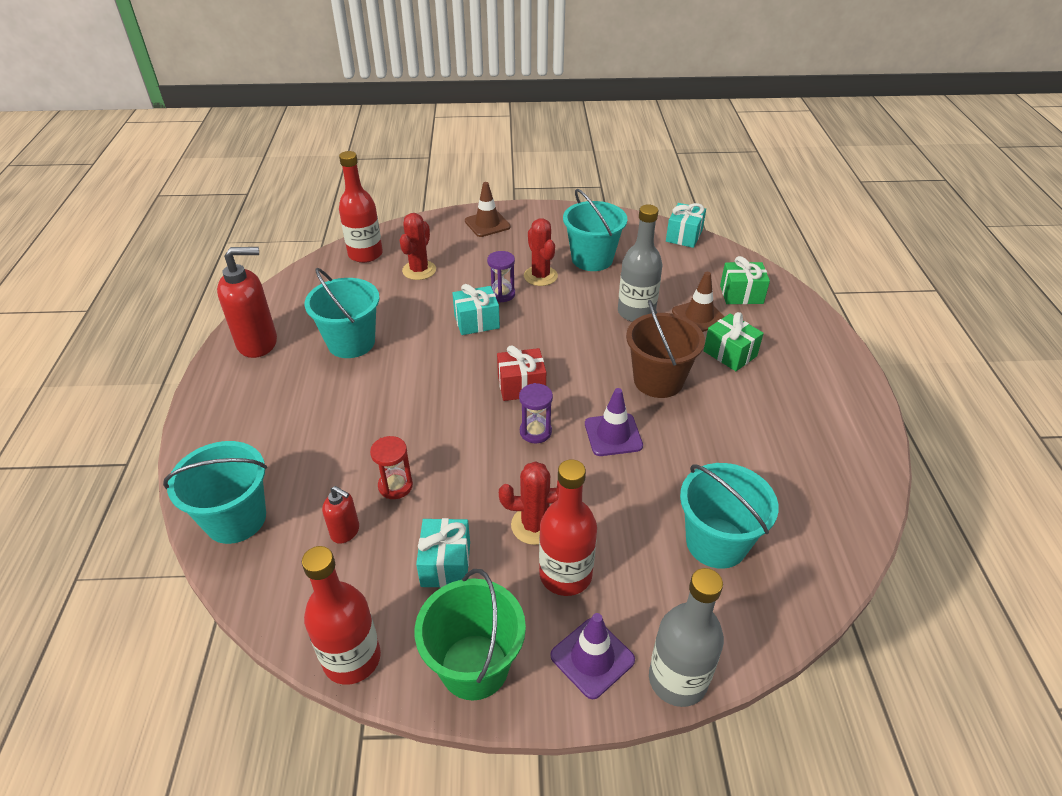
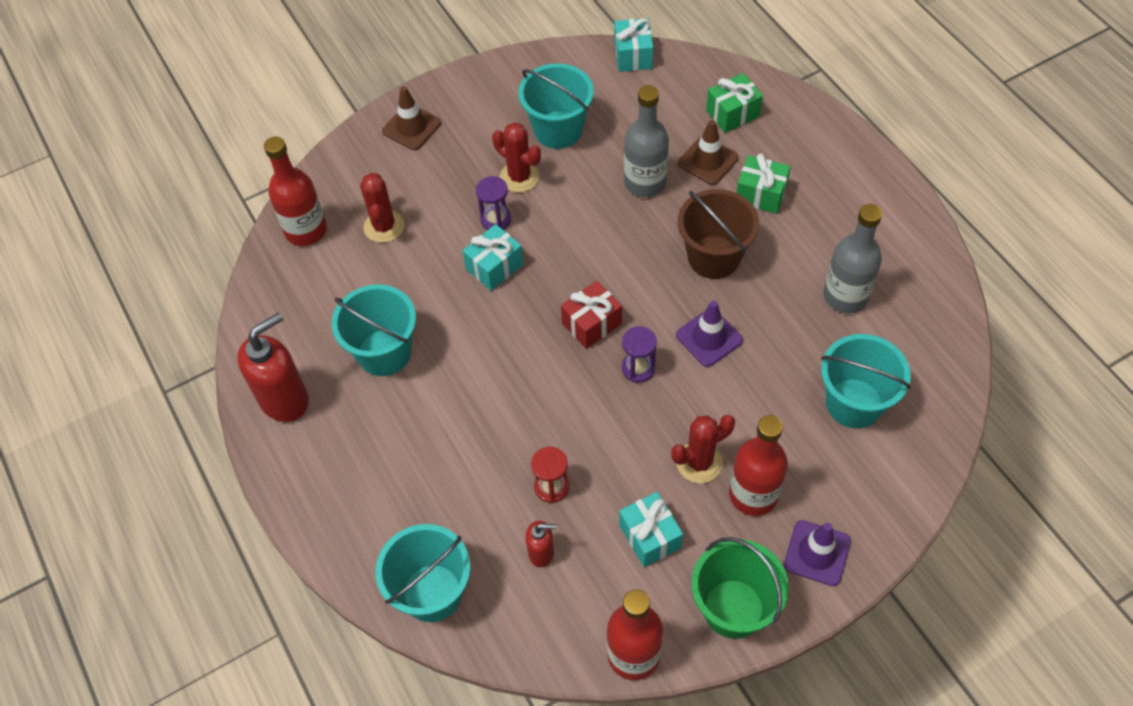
camera: 25 degrees left, 15 degrees up
grey bottle [649,568,724,707] -> grey bottle moved to [823,204,882,314]

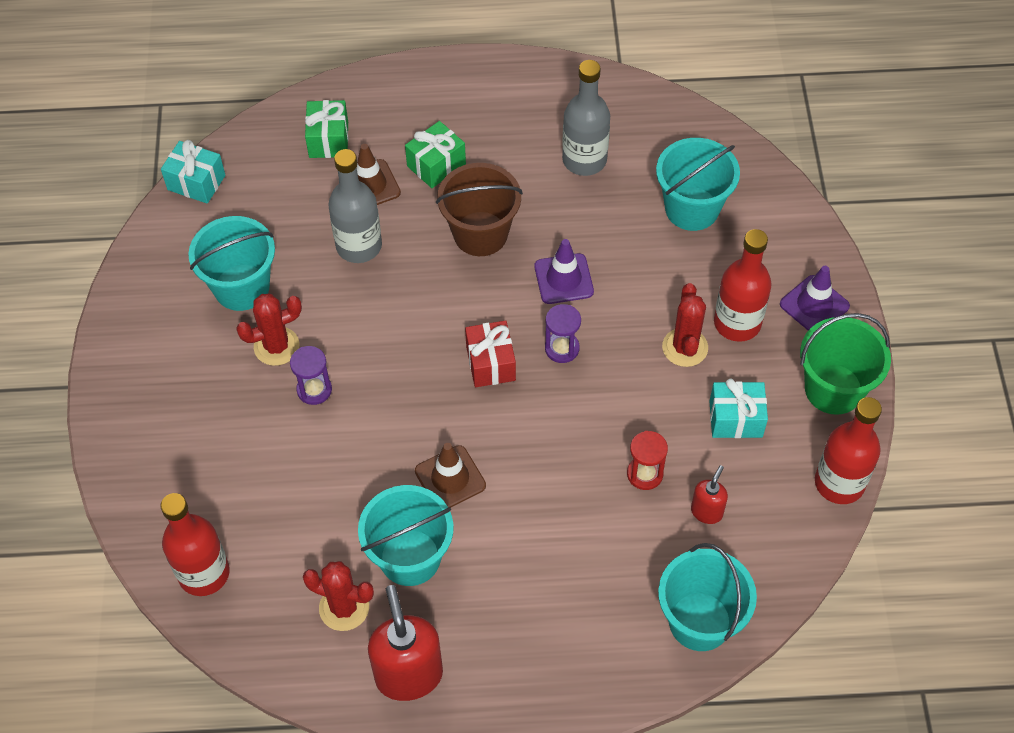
camera: 65 degrees left, 0 degrees up
red cactus [360,173,404,243] -> red cactus moved to [303,561,374,631]
brown traffic cone [382,86,441,150] -> brown traffic cone moved to [415,443,486,508]
turquoise gift [462,224,523,291] -> none

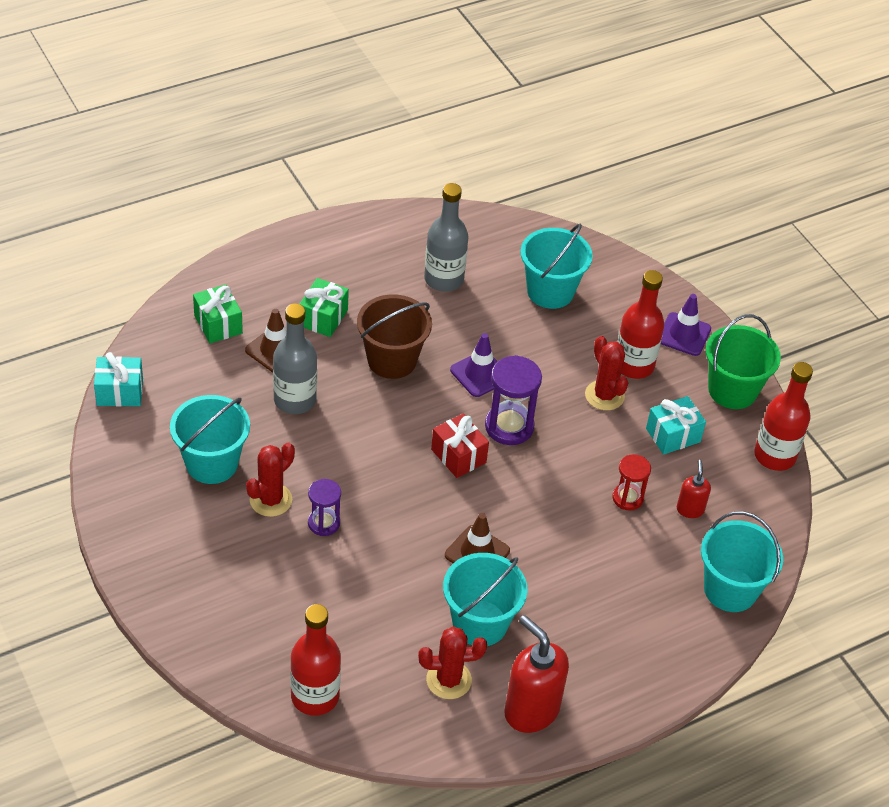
camera: 30 degrees left, 10 degrees down
purple hourglass [545,304,581,363] -> purple hourglass [485,355,542,445], size x1.60

